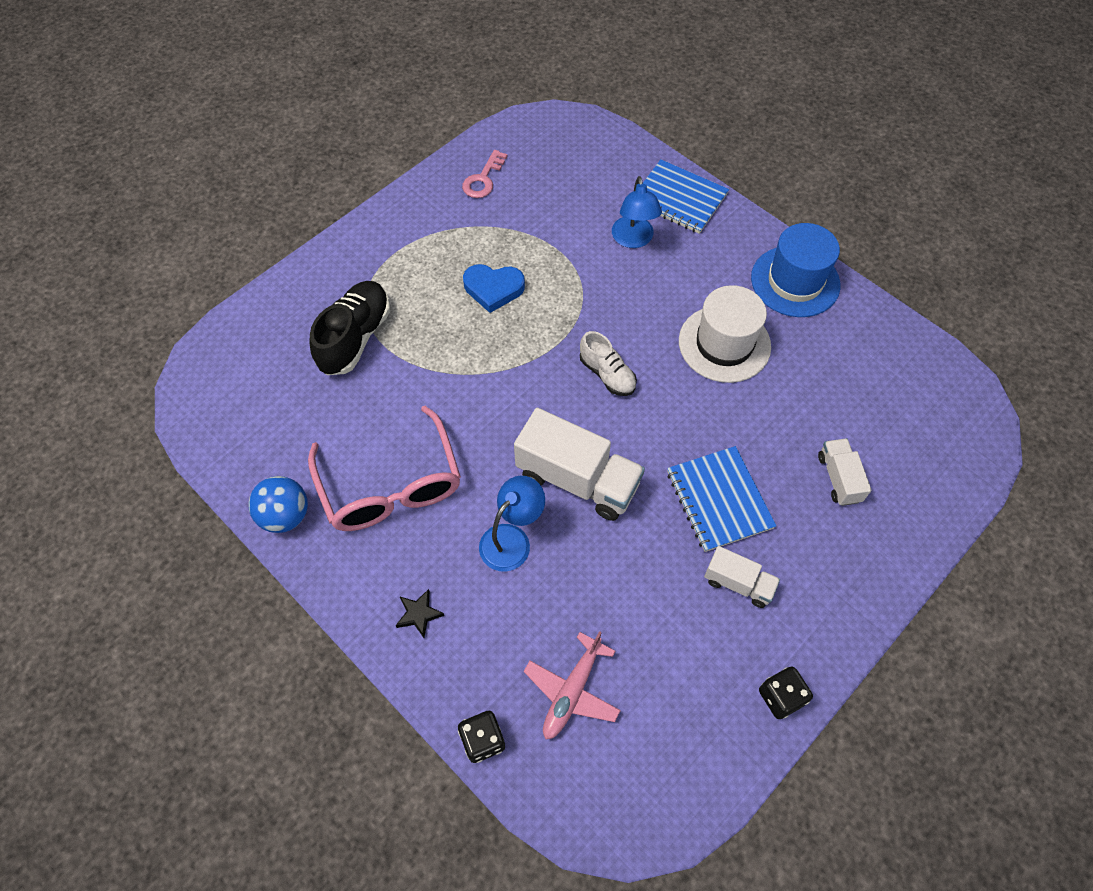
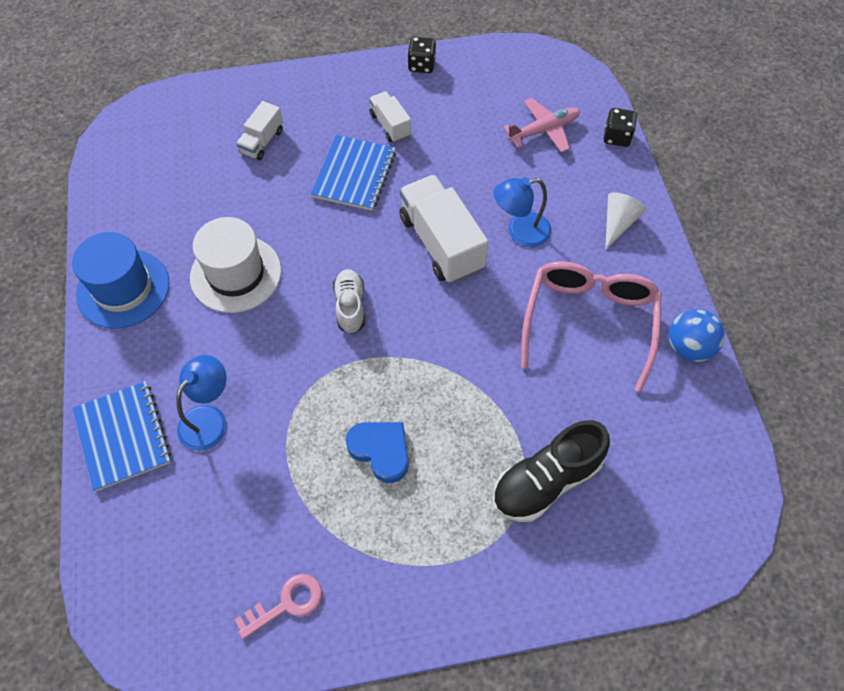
camera: 145 degrees left, 0 degrees up
black star [395,589,444,638] -> white cone [605,192,646,250]

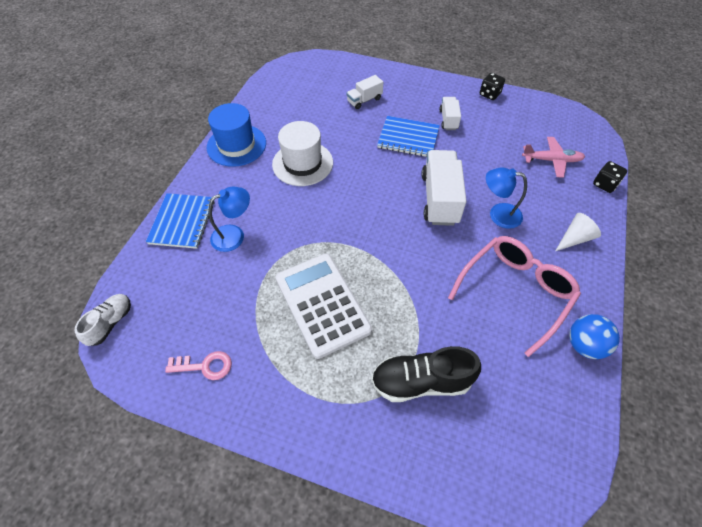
camera: 30 degrees right, 5 degrees down
blue notebook [311,135,396,211] -> blue notebook turned 60 degrees clockwise [377,116,440,157]
white shoe [333,269,365,334] -> white shoe moved to [74,294,131,346]
blue heart [345,422,409,483] -> white calculator [275,254,372,359]

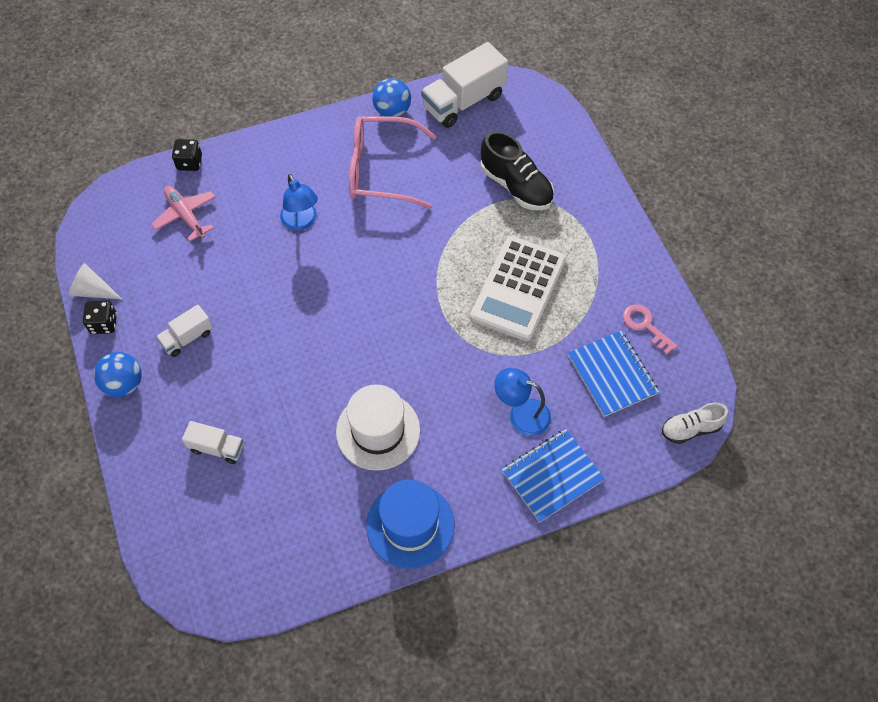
camera: 130 degrees left, 5 degrees up
blue notebook [377,116,440,157] -> blue notebook moved to [568,331,659,417]
white truck [422,150,467,226] -> white truck moved to [421,42,508,128]
white cone [555,213,601,251] -> white cone moved to [69,263,122,299]
none -> blue ball [94,352,142,397]

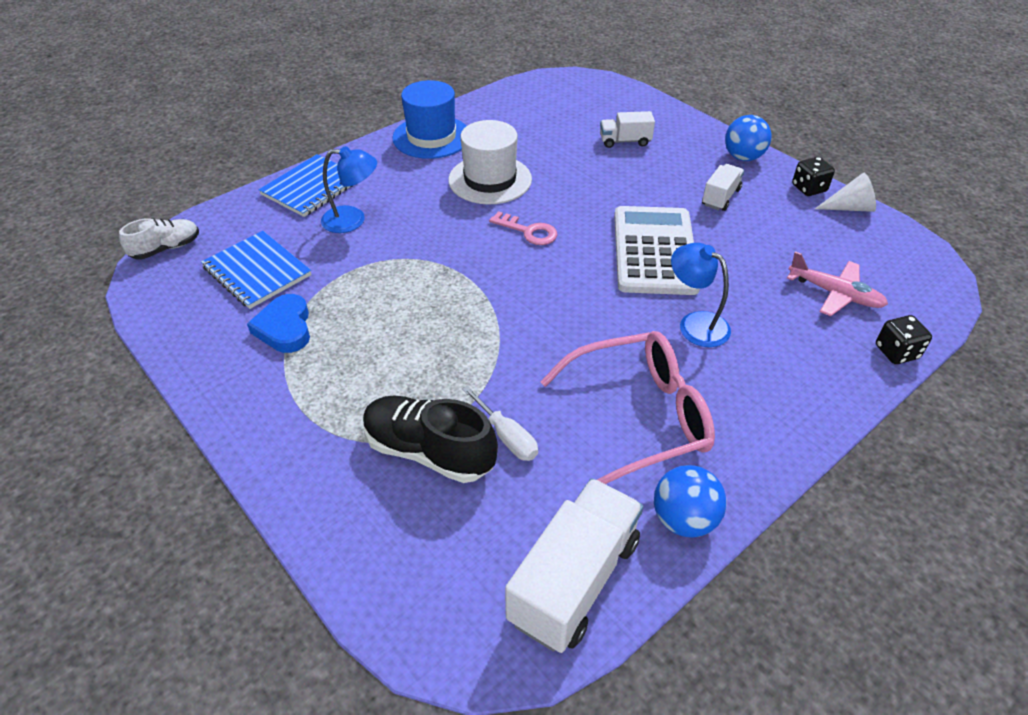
camera: 160 degrees right, 15 degrees down
white calculator [470,236,566,341] -> white calculator moved to [614,206,700,295]
pink key [623,304,678,355] -> pink key moved to [489,211,558,245]
none -> blue heart [247,294,310,353]
none -> white screwdriver [462,386,538,461]

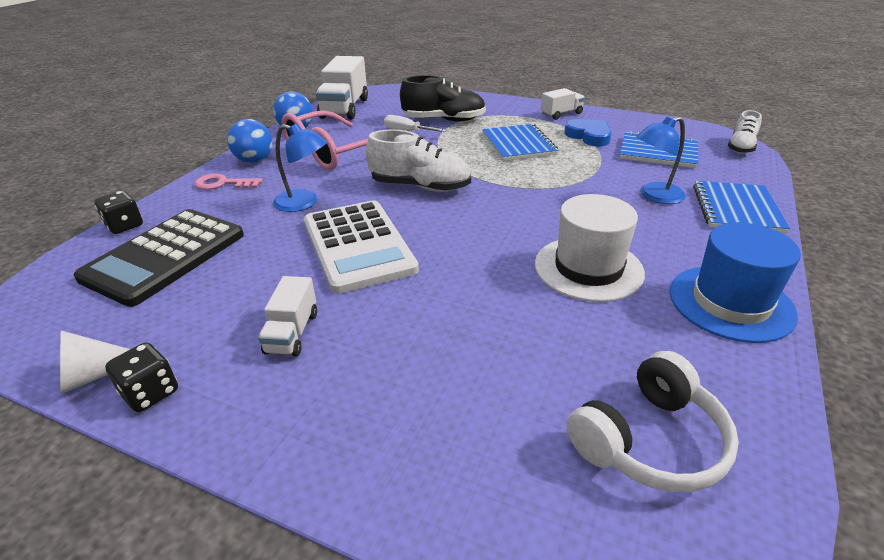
camera: 155 degrees right, 10 degrees down
pink key [489,211,558,245] -> pink key moved to [194,174,263,190]
white truck [600,111,655,148] -> white truck moved to [541,88,585,120]
blue ball [725,115,772,161] -> blue ball moved to [227,119,272,163]
pink plane [787,251,888,316] -> black calculator [74,209,244,307]
none -> white shoe [366,129,471,192]
none -> blue notebook [482,124,558,161]
none -> white headphones [567,351,739,492]

